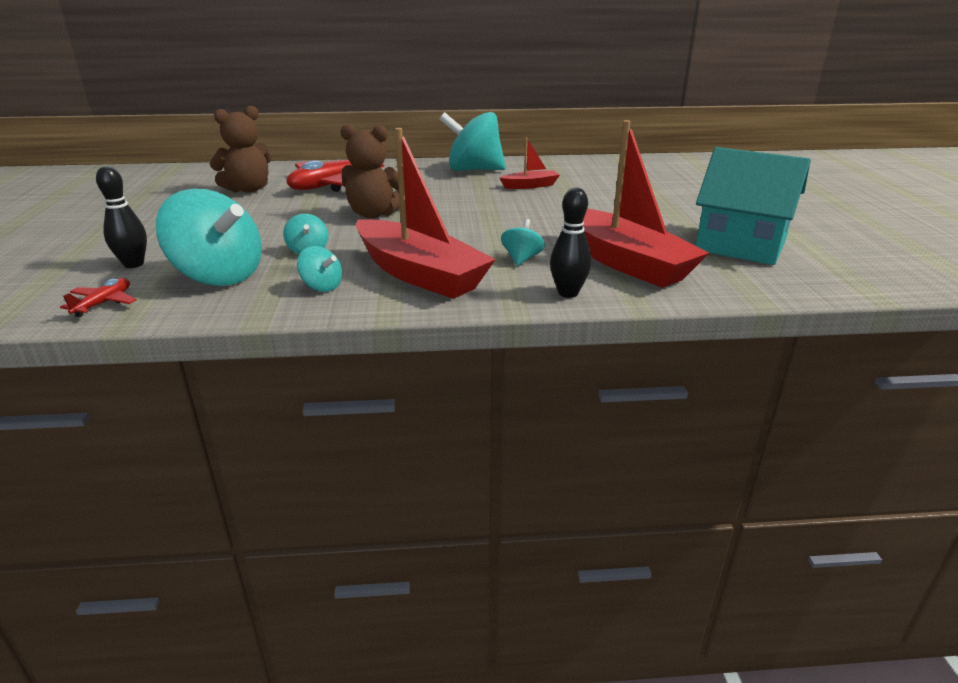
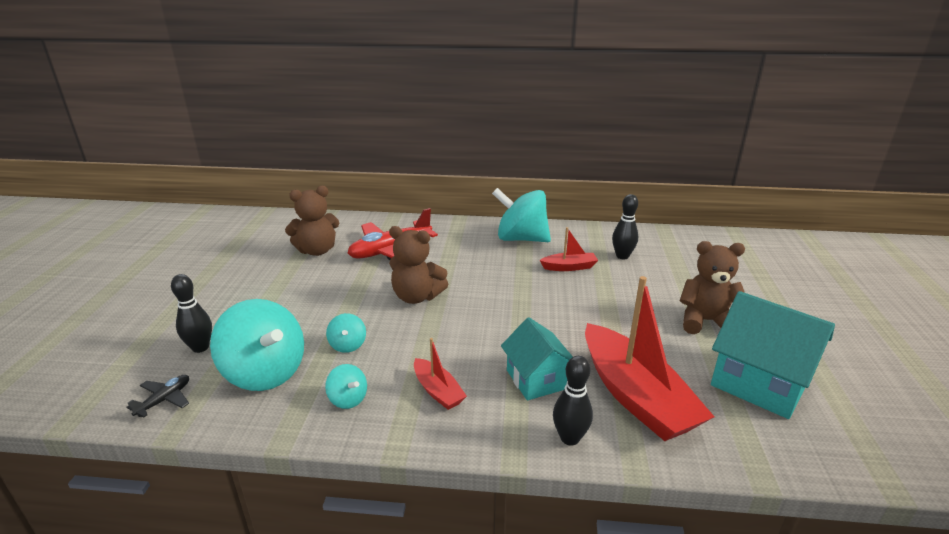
camera: 10 degrees right, 0 degrees up
red plane [60,278,137,317] -> black plane [126,375,189,418]
red boat [356,128,496,299] -> red boat [414,338,467,410], size x0.47
turquoise spinning top [501,219,545,266] -> turquoise house [501,317,573,400]
none -> black bowling pin [612,194,638,259]
none -> brown teddy bear [680,241,745,334]

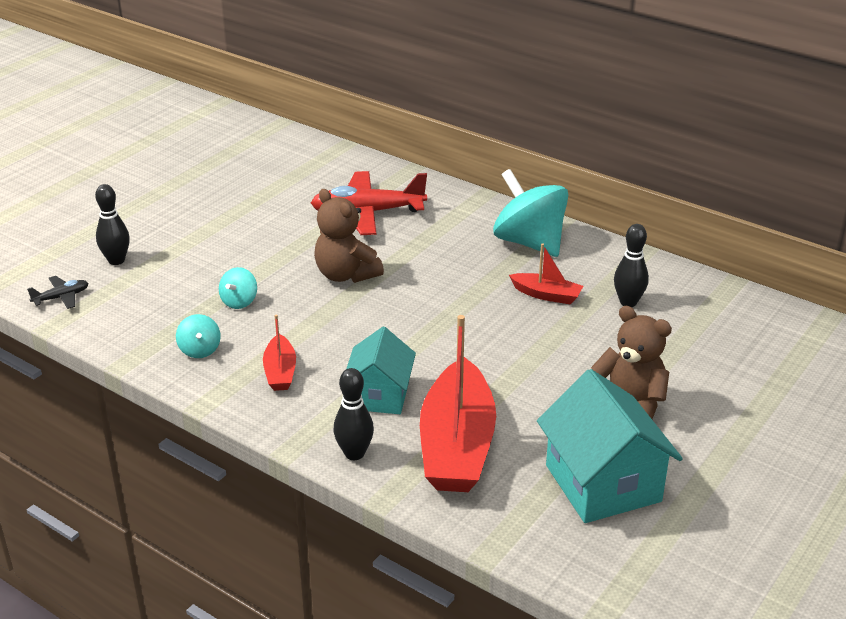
camera: 30 degrees right, 5 degrees up
turquoise spinning top [210,299,304,391] -> none
brown teddy bear [285,186,340,256] -> none

